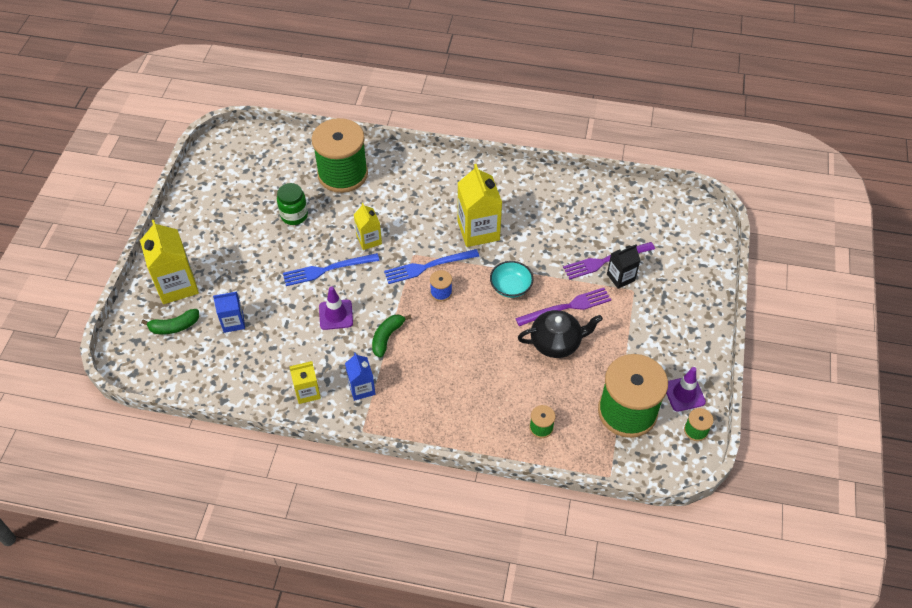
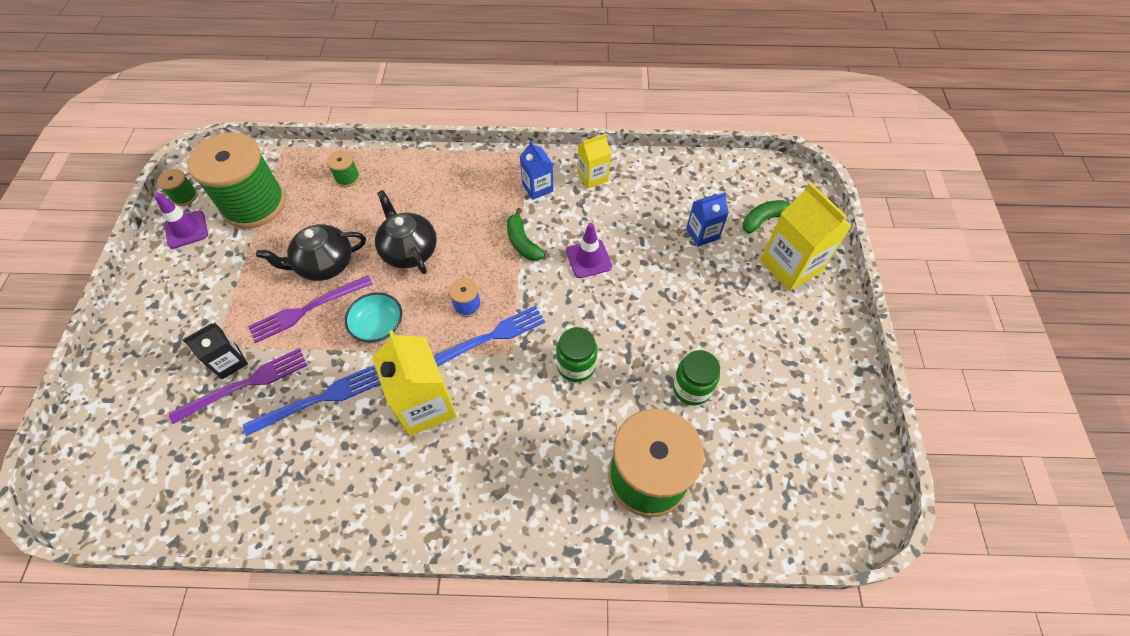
camera: 170 degrees right, 5 degrees up
blue fork [283,253,380,286] -> blue fork moved to [243,365,381,436]
yellow carton [354,203,382,250] -> green jar [556,327,598,382]
green banana [372,314,411,358] -> green banana turned 135 degrees clockwise [507,208,545,261]
none -> black teapot [375,190,437,274]

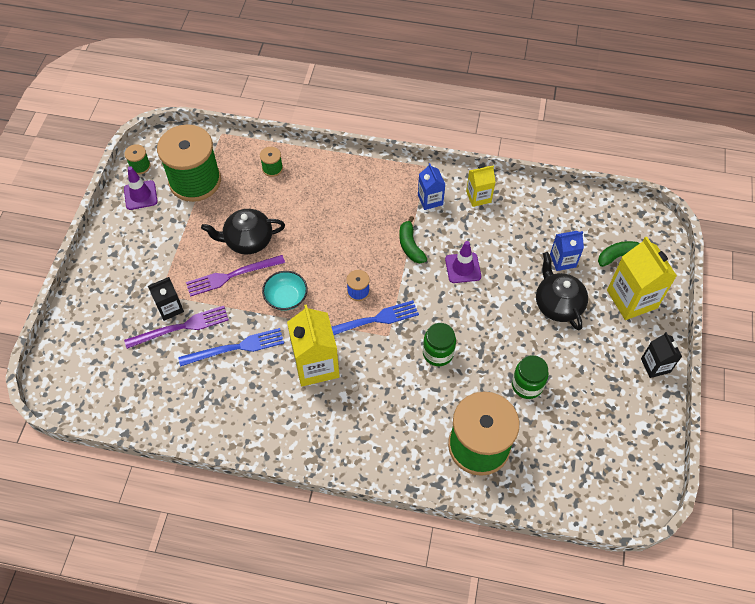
camera: 10 degrees right, 0 degrees up
black teapot [375,190,437,274] -> black teapot moved to [536,252,588,330]
none -> black carton [641,332,682,378]

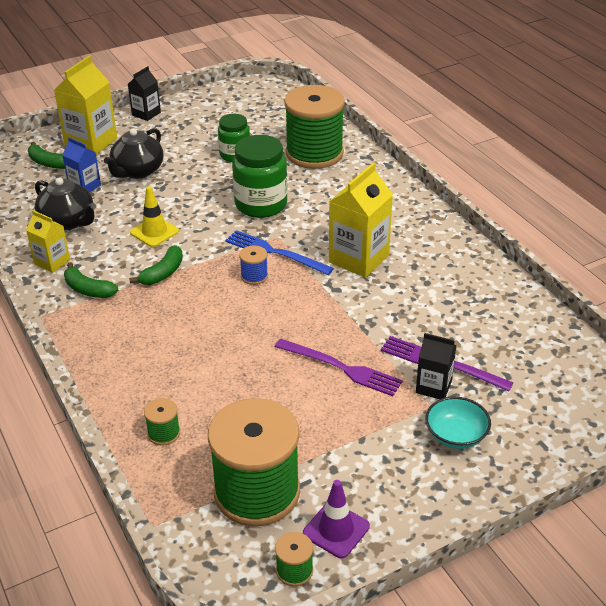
camera: 130 degrees left, 20 degrees down
blue fork [178,328,284,367] -> none
black teapot [201,209,285,254] -> black teapot moved to [35,177,96,230]
turquoise bowl [262,271,308,311] -> turquoise bowl moved to [425,397,491,449]
blue carton [418,163,446,210] -> green banana [64,262,118,298]
green jar [423,323,456,366] -> green jar [232,135,288,218], size x1.59
purple traffic cone [445,241,481,283] -> yellow traffic cone [130,186,179,247]

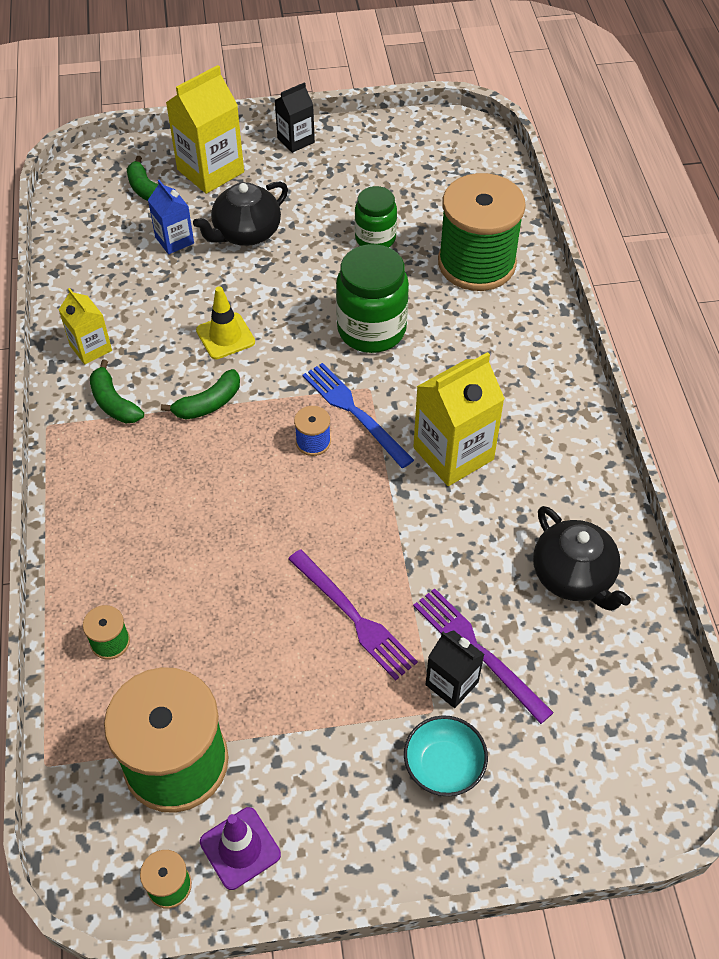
camera: 20 degrees right, 15 degrees up
black teapot [35,177,96,230] -> black teapot moved to [533,506,631,611]

